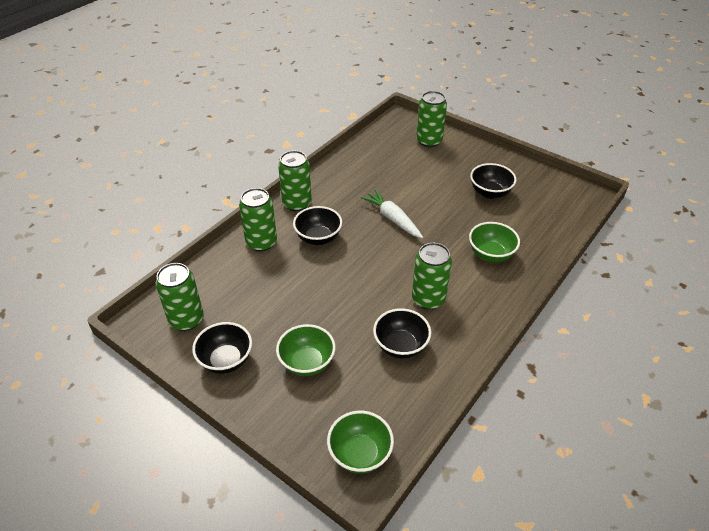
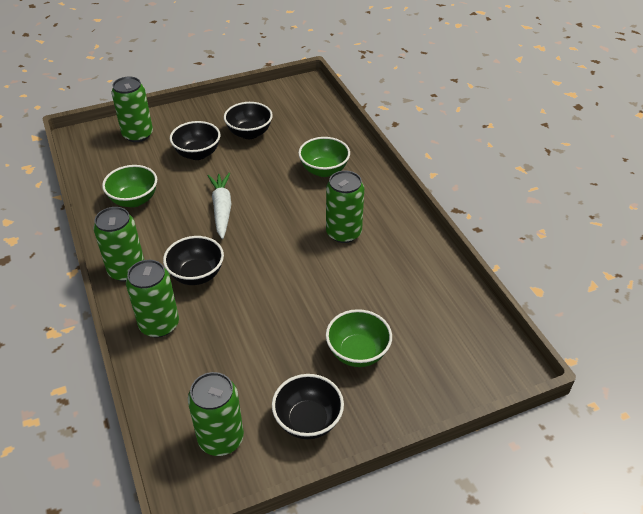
camera: 60 degrees left, 0 degrees up
green bowl [327,411,394,473] -> green bowl moved to [102,165,157,207]
white carrot [361,189,423,238] -> white carrot turned 90 degrees clockwise [208,173,231,239]
black bowl [373,308,431,359] -> black bowl moved to [170,121,220,160]

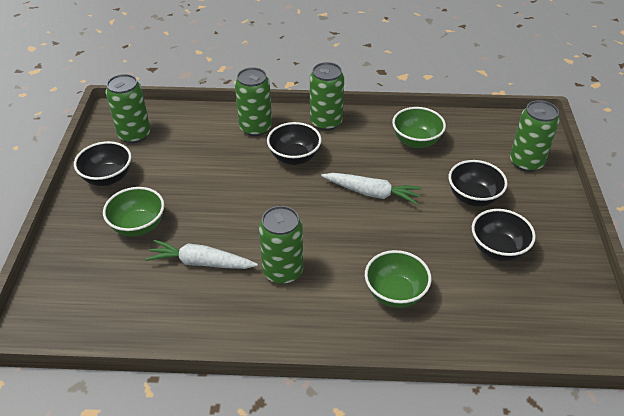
camera: 115 degrees right, 0 degrees up
none -> white carrot [146,240,258,269]

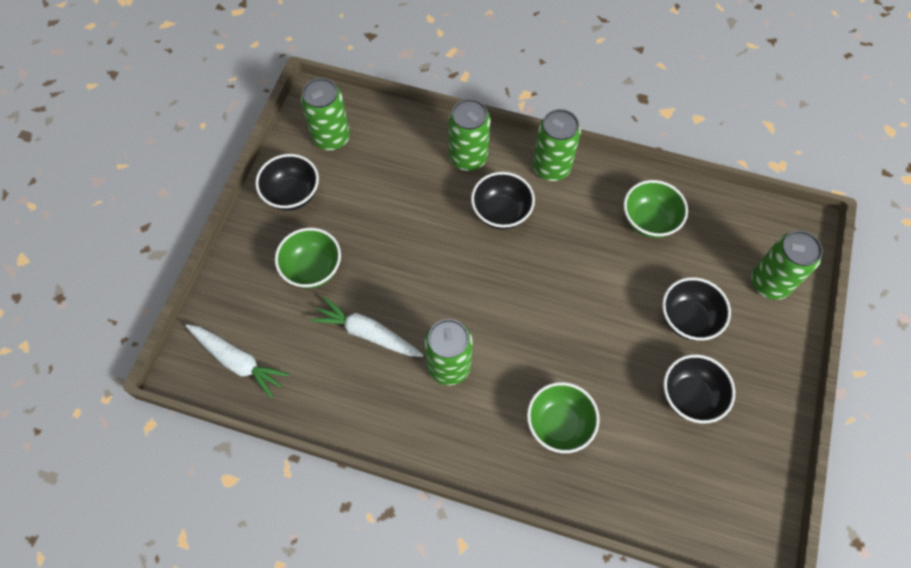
camera: 15 degrees right, 20 degrees up
white carrot [321,173,422,205] -> white carrot moved to [186,324,290,399]

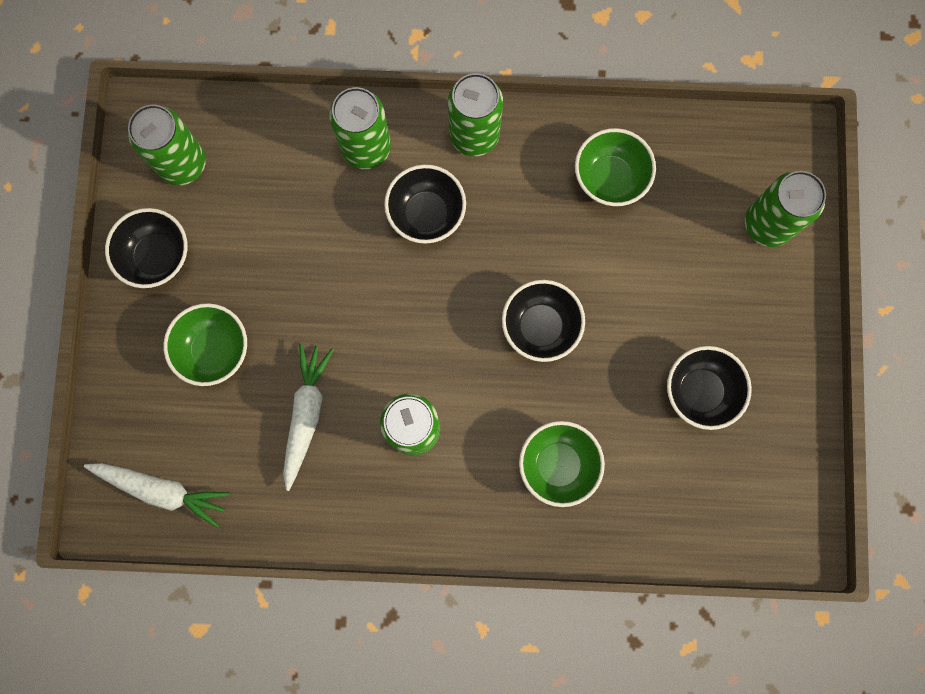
camera: 15 degrees left, 15 degrees up
white carrot [310,297,424,357] -> white carrot turned 90 degrees clockwise [283,343,334,491]
black bowl [662,277,731,341] -> black bowl moved to [502,280,585,362]

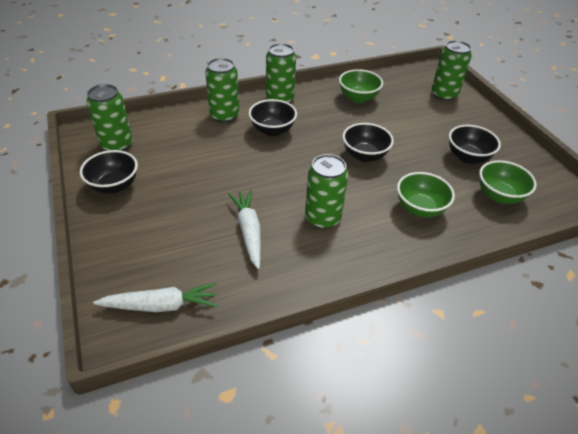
camera: 25 degrees left, 35 degrees down
green bowl [163,303,247,386] -> green bowl moved to [479,160,537,204]

